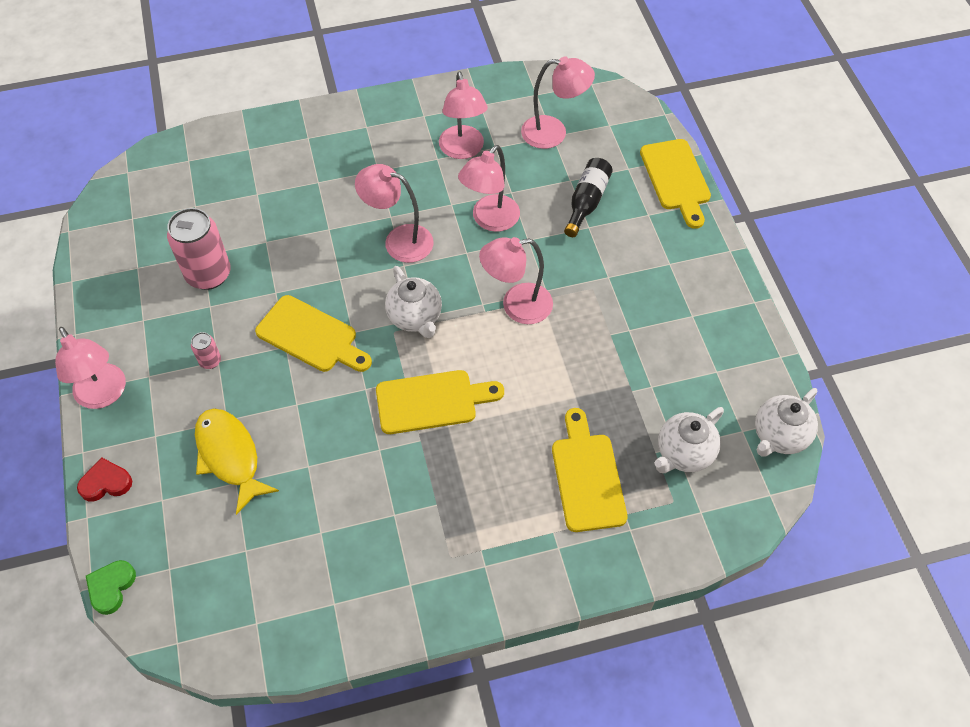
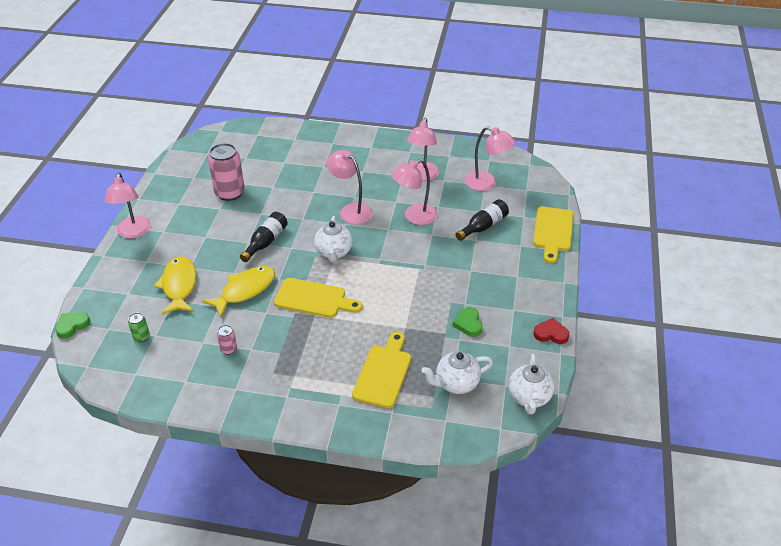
camera: 25 degrees right, 15 degrees down
red heart [77,458,132,502] -> red heart moved to [533,318,569,344]
pink can [191,332,221,369] -> pink can moved to [217,325,237,355]
yellow cutting board [255,295,372,372] -> black bottle [240,212,288,262]
pink lamp [479,237,553,324] -> none
white teapot [755,388,818,457] -> white teapot turned 60 degrees counterclockwise [509,354,555,414]
none -> green can [128,313,150,342]
none -> yellow fish [202,266,275,317]
none -> green heart [453,307,482,337]

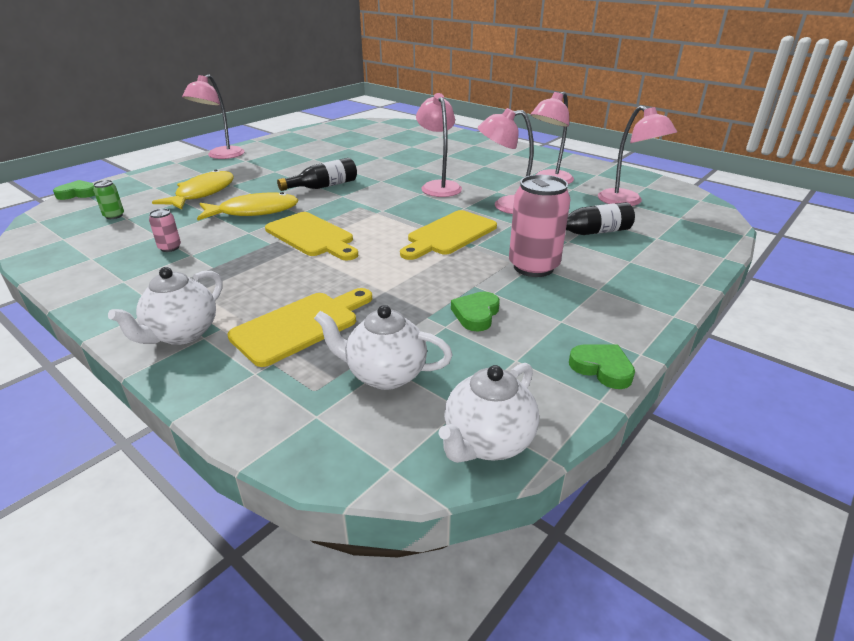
camera: 30 degrees right, 10 degrees down
pink can [208,143,245,201] -> pink can moved to [509,175,571,277]
white teapot [314,216,353,262] -> white teapot moved to [108,267,222,345]
yellow cutting board [533,207,574,263] -> yellow cutting board moved to [400,210,497,260]
red heart [533,318,569,344] -> green heart [569,344,635,389]

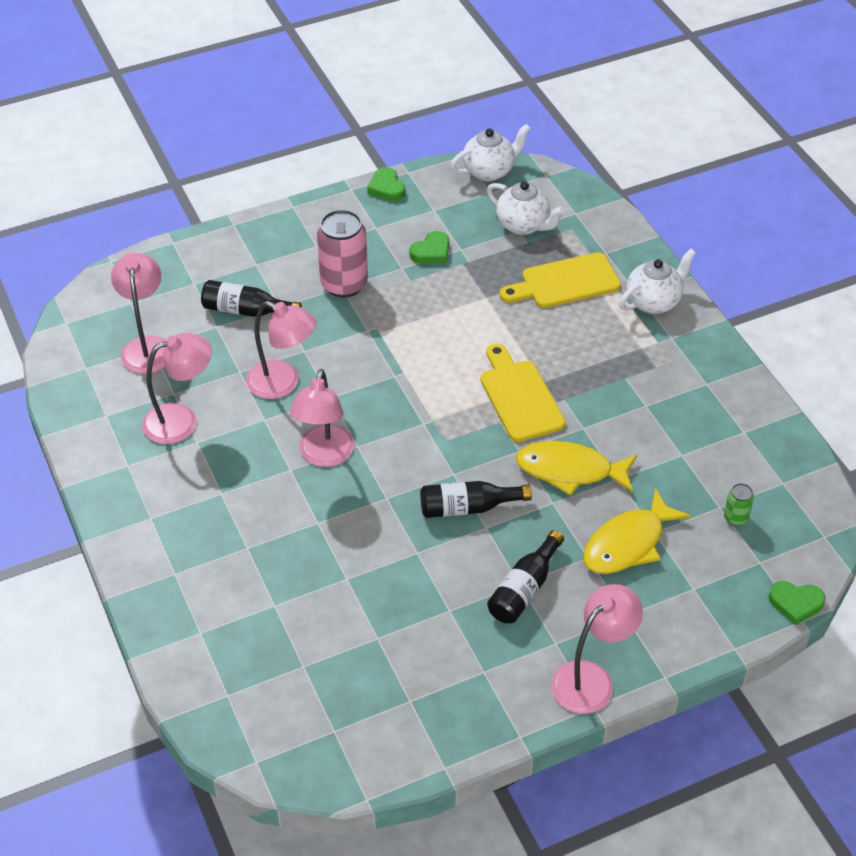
camera: 155 degrees left, 15 degrees up
pink can [149,209,181,252] -> none
yellow cutting board [400,210,497,260] -> none
none -> black bottle [487,530,564,623]

